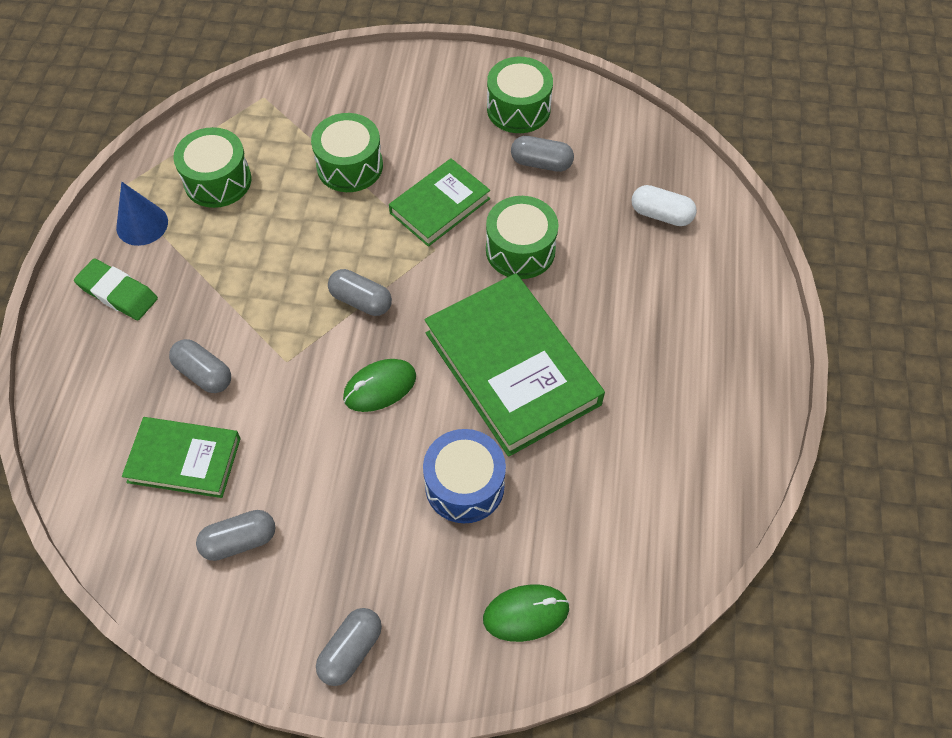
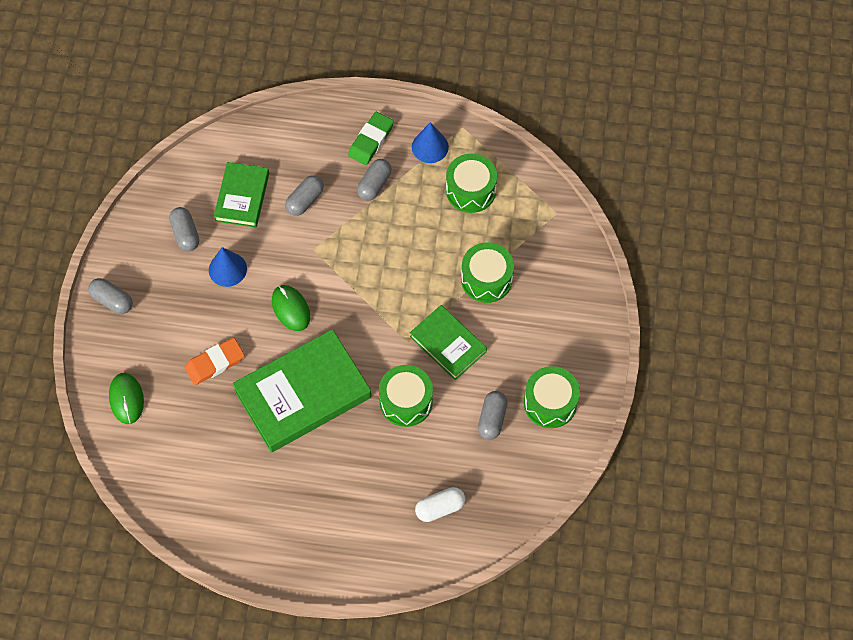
camera: 90 degrees right, 5 degrees up
grey capsule [328,269,392,316] -> grey capsule moved to [357,159,392,201]
blue drum [423,429,506,523] -> orange eraser [184,337,245,385]
white capsule [631,185,697,226] -> white capsule turned 45 degrees clockwise [415,487,465,522]
none -> blue cone [209,247,247,287]

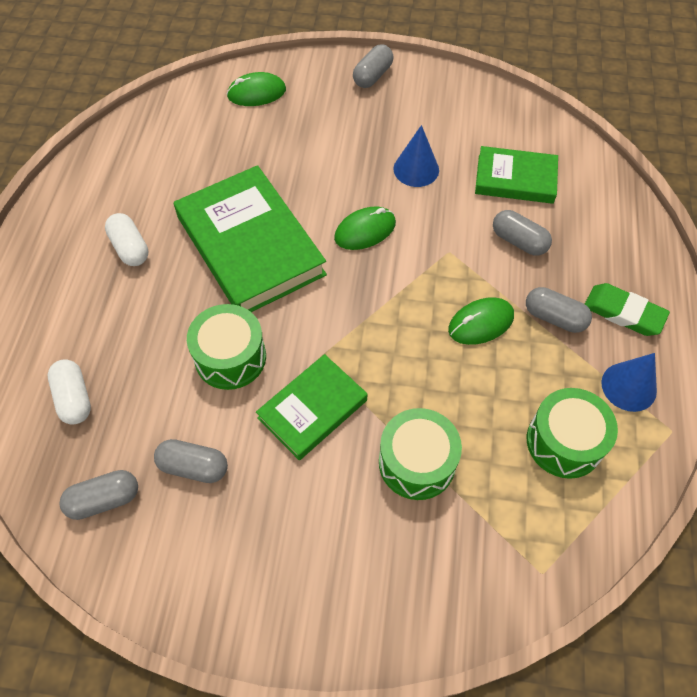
camera: 90 degrees right, 5 degrees down
grey capsule [169,207,199,252] -> grey capsule moved to [60,470,138,520]
orange eraser [184,337,245,385] -> none
green drum [524,366,580,428] -> none
none -> white capsule [105,213,148,266]
none -> green mouse [448,297,514,345]

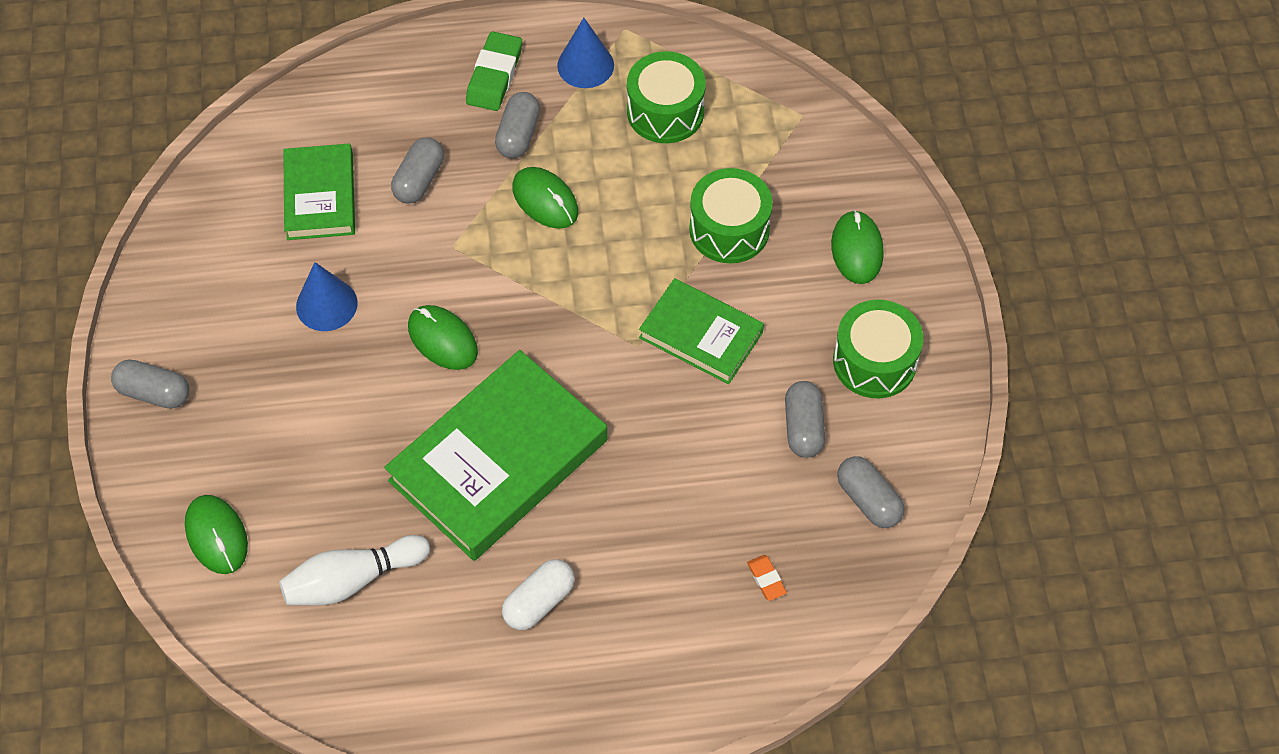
camera: 105 degrees left, 0 degrees up
white capsule [48,359,91,425] -> orange eraser [747,555,787,601]
green drum [187,304,266,390] -> green drum moved to [833,300,923,399]
none -> white bowling pin [279,535,430,605]
none -> green mouse [831,210,884,284]

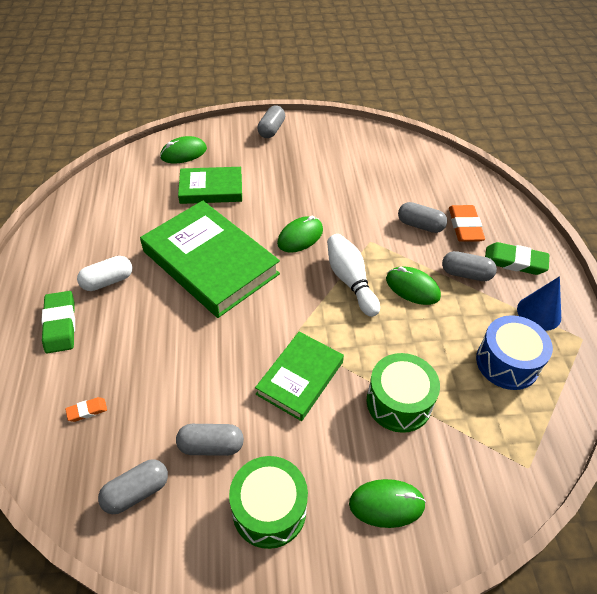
camera: 90 degrees right, 10 degrees down
white bowling pin [279,535,430,605] -> white bowling pin moved to [327,234,380,317]
green book [283,144,355,240] -> green book moved to [178,167,242,204]
blue cone [296,262,358,331] -> none
white capsule [502,559,575,630] -> white capsule turned 75 degrees counterclockwise [77,256,132,291]
green mouse [512,167,578,229] -> green mouse turned 75 degrees clockwise [386,267,441,305]
green drum [627,51,706,143] -> blue drum [476,315,553,390]
none -> green eraser [41,291,75,353]
none -> orange eraser [449,205,485,242]

